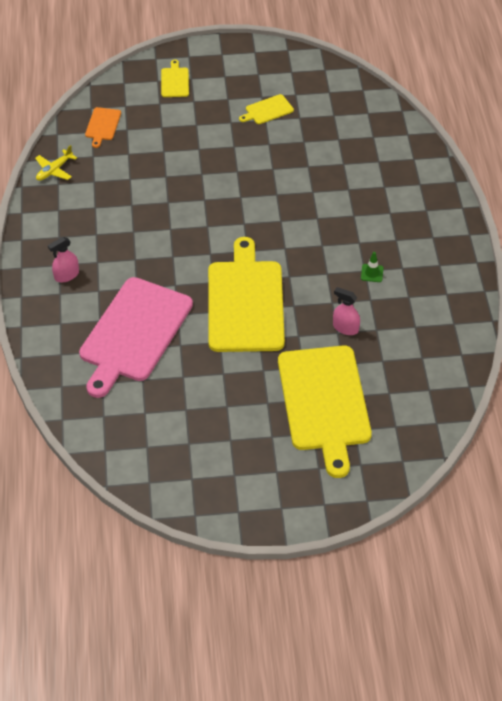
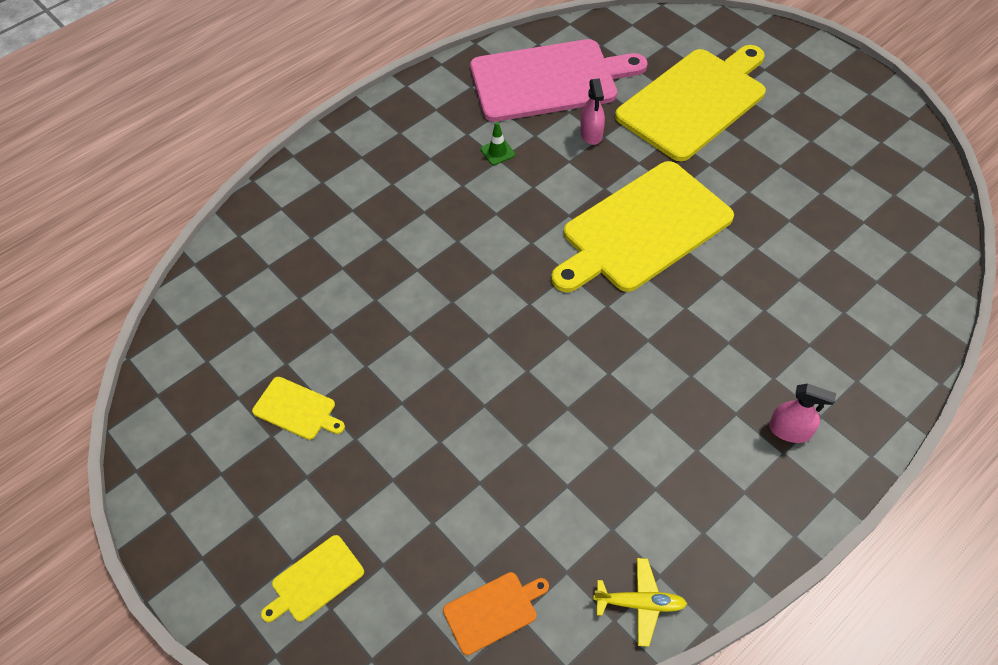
camera: 125 degrees left, 5 degrees up
pink cutting board [79,277,193,398] -> pink cutting board moved to [470,39,648,122]

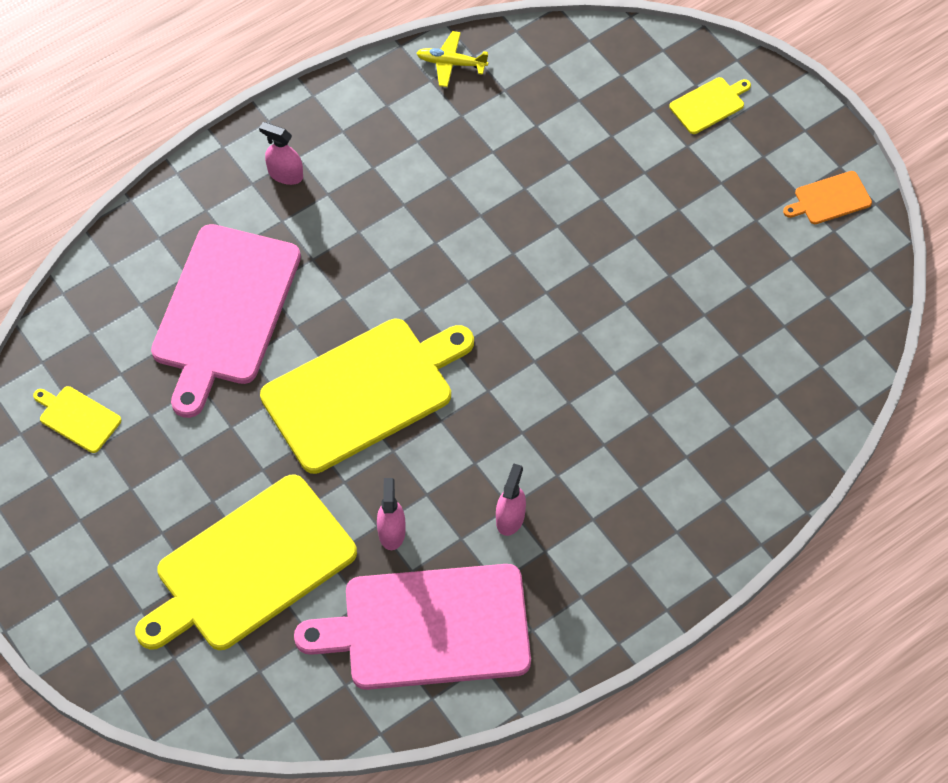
camera: 175 degrees left, 5 degrees up
yellow cutting board [252,377,345,440] -> yellow cutting board moved to [33,386,121,453]
orange cutting board [443,572,549,655] -> orange cutting board moved to [783,171,872,224]
green traffic cone [481,122,515,165] -> pink spray bottle [496,463,526,536]
none -> pink cutting board [151,224,301,418]

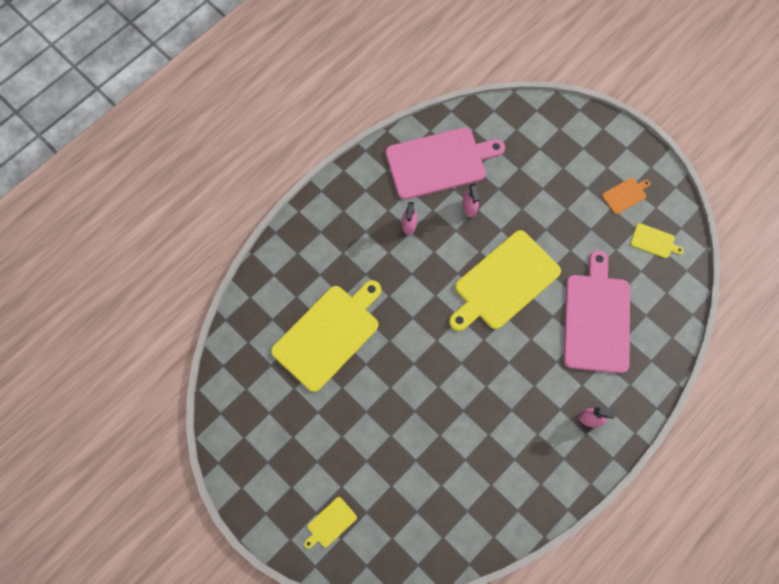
camera: 170 degrees right, 10 degrees up
yellow cutting board [135,474,357,650] -> yellow cutting board moved to [271,280,381,392]
yellow plane [416,31,488,87] -> none
orange cutting board [783,171,872,224] -> orange cutting board moved to [602,178,650,214]

